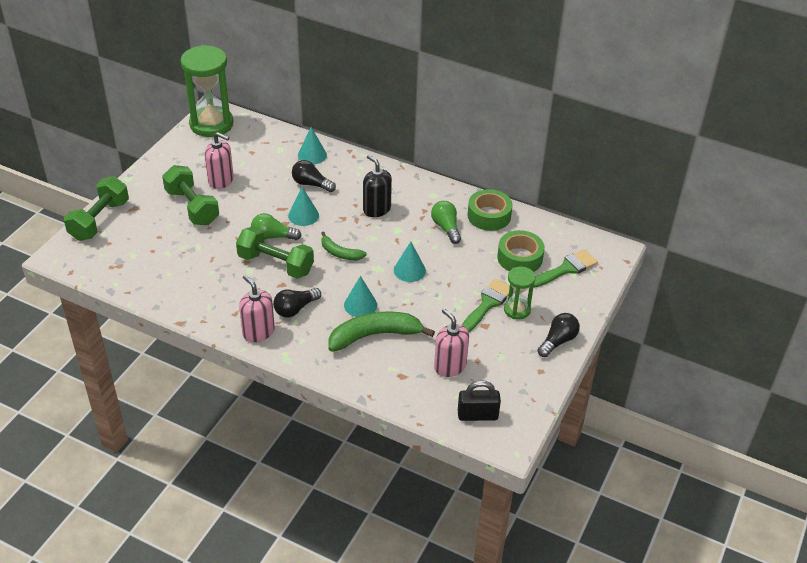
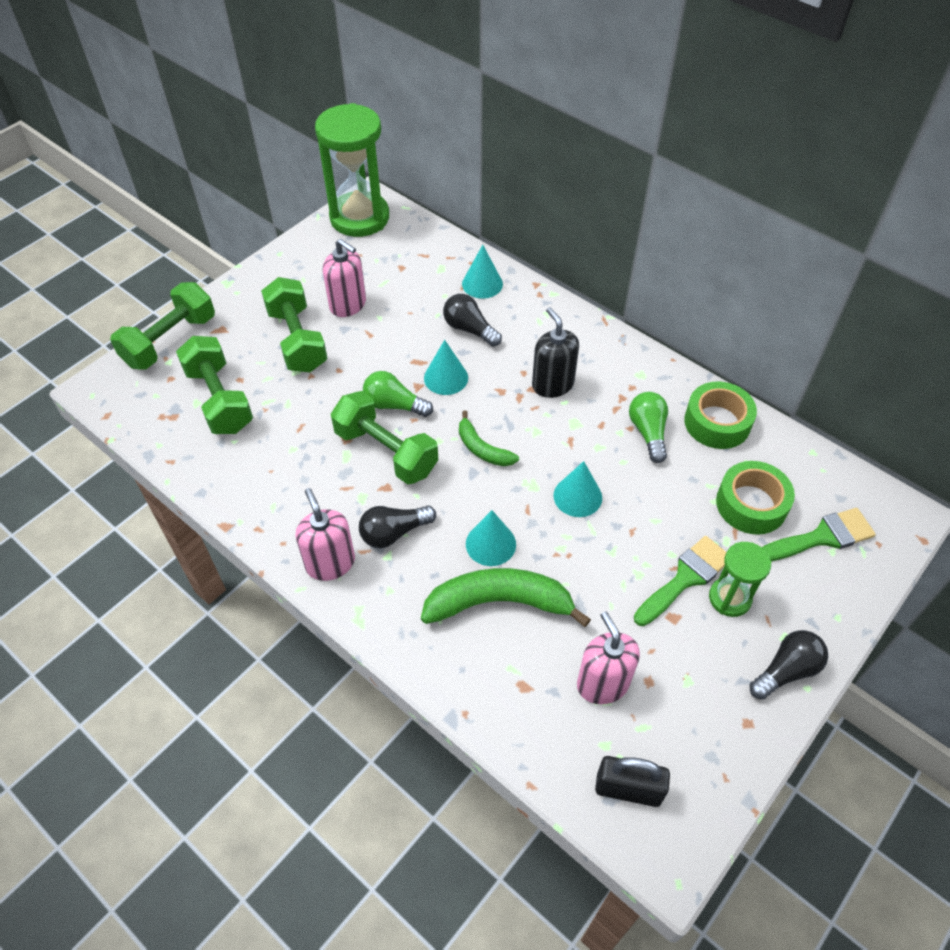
camera: 15 degrees right, 10 degrees up
none -> green dumbbell [176,336,253,434]

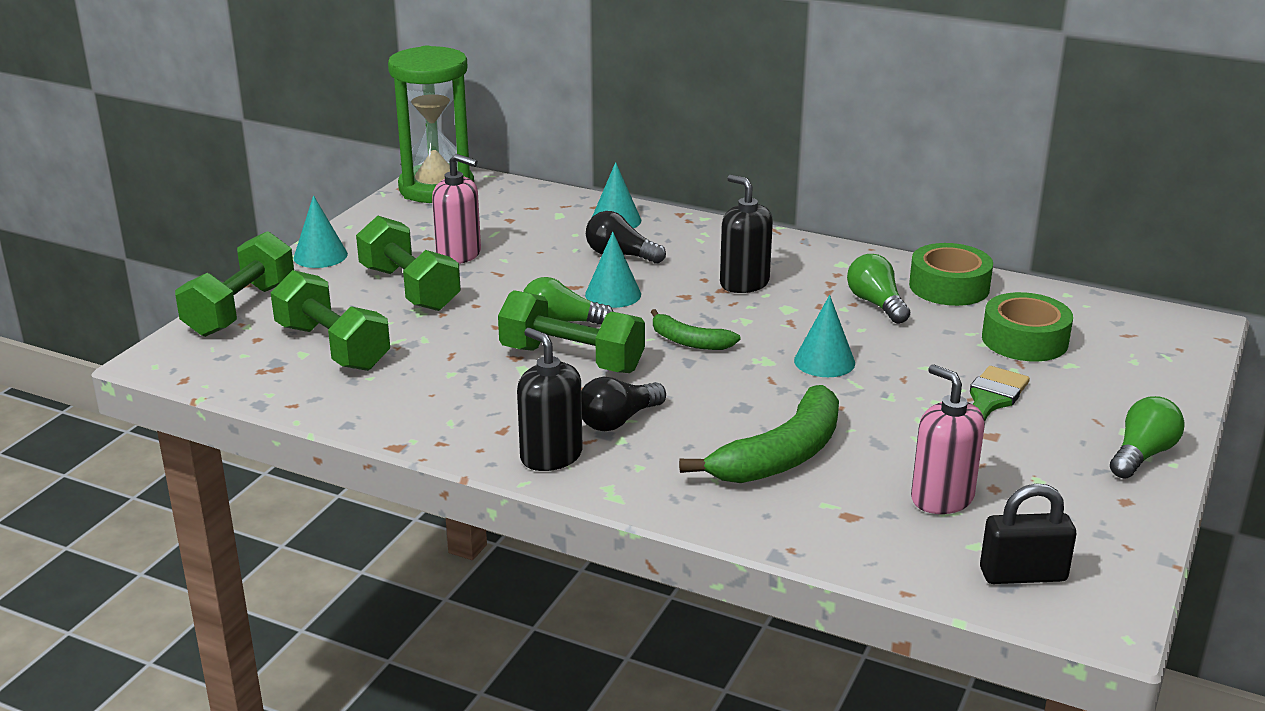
camera: 15 degrees left, 25 degrees down
pink soap dispenser [296,488,355,581] -> black soap dispenser [517,328,583,471]
green banana [421,568,591,627] -> green banana turned 150 degrees clockwise [679,385,839,483]
turquoise cone [466,510,516,566] -> turquoise cone moved to [293,195,348,268]
green hourglass [709,542,771,617] -> none
black light bulb [750,630,828,700] -> green light bulb [1110,396,1184,479]
green brush [762,508,876,561] -> none

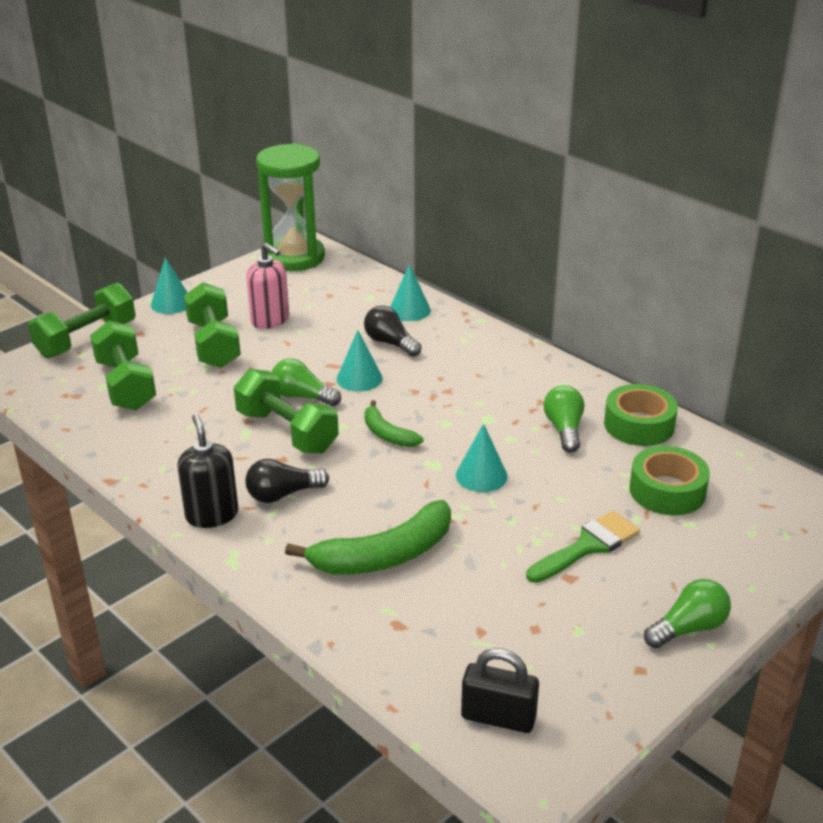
camera: 20 degrees right, 5 degrees up
black soap dispenser [720,175,773,293] -> none
pink soap dispenser [911,364,985,514] -> none

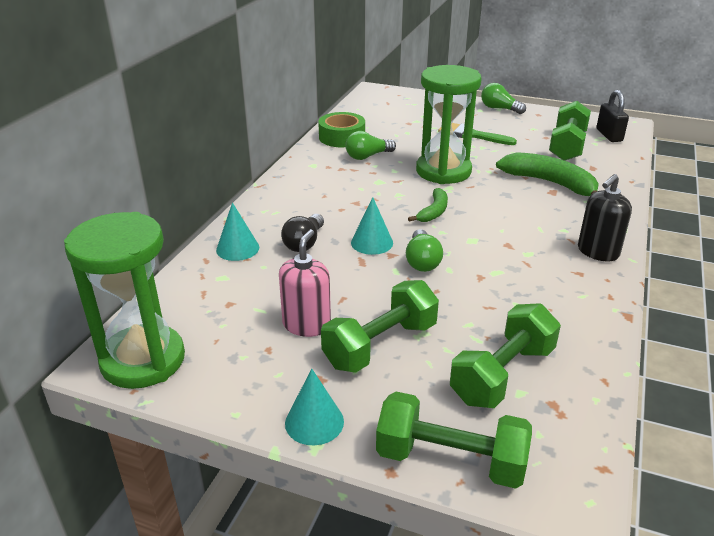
camera: 115 degrees left, 0 degrees up
green dumbbell [234,369,339,453] -> green dumbbell moved to [549,101,591,161]
black light bulb [245,459,329,503] -> none
turquoise cone [456,424,508,492] -> green hourglass [416,65,482,184]
green tape [629,446,710,515] -> none

